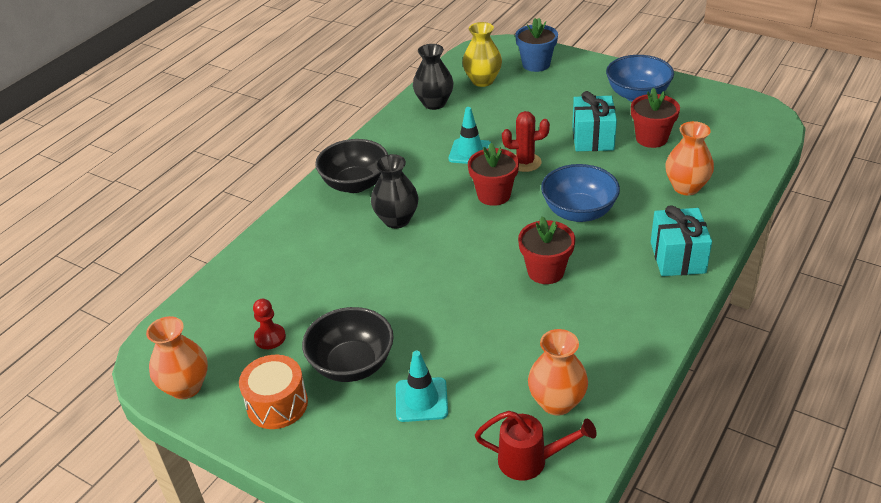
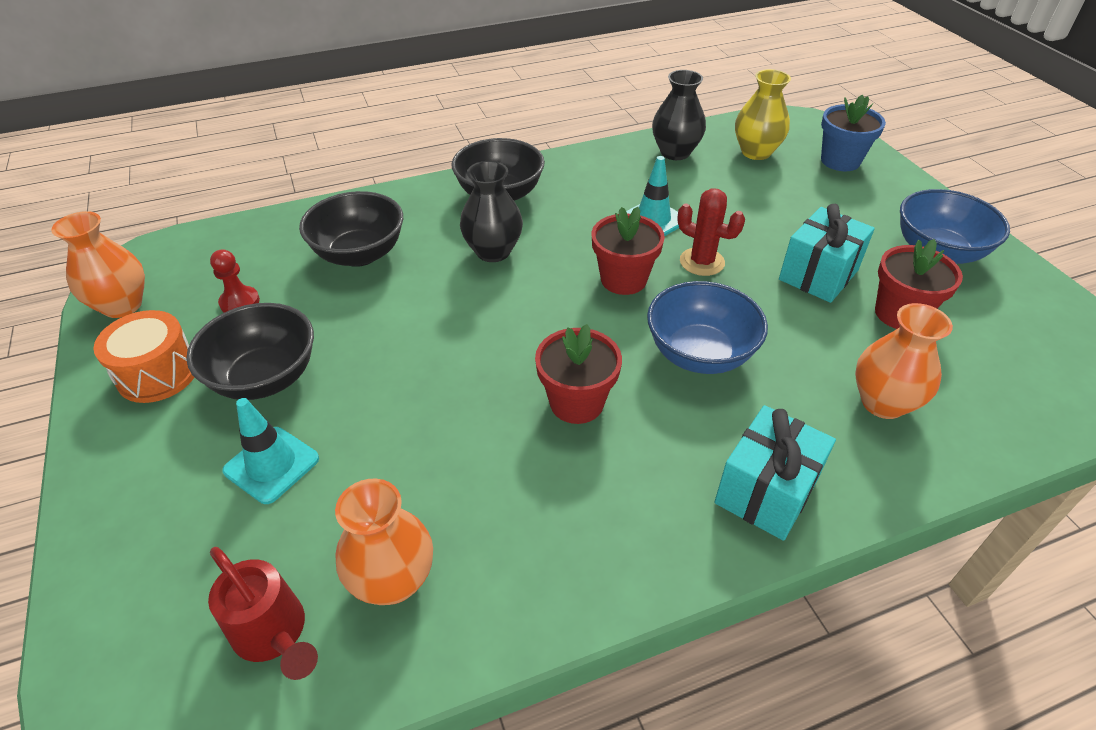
camera: 35 degrees right, 5 degrees up
none -> black bowl [299,191,403,267]

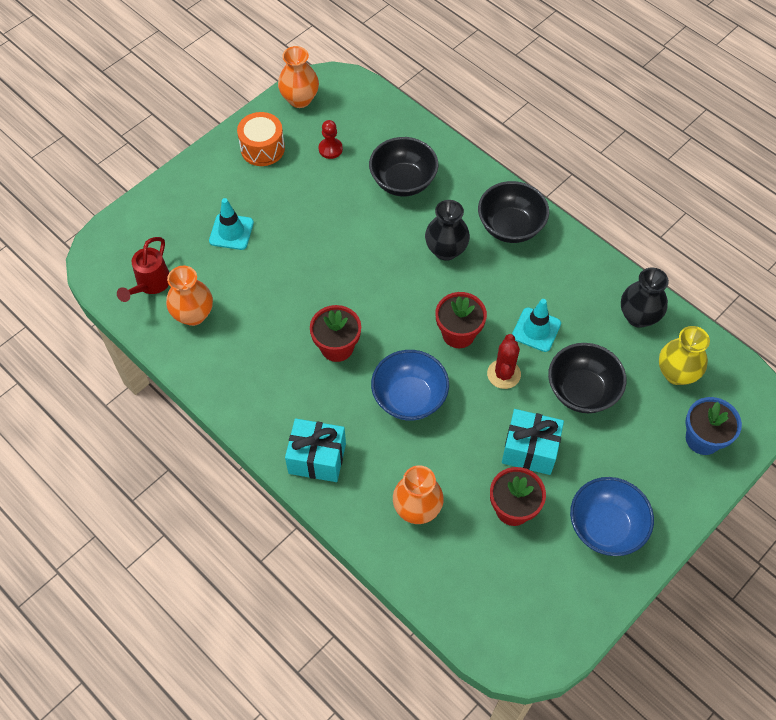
camera: 65 degrees right, 15 degrees up
black bowl [186,303,314,400] -> black bowl moved to [548,343,626,413]

